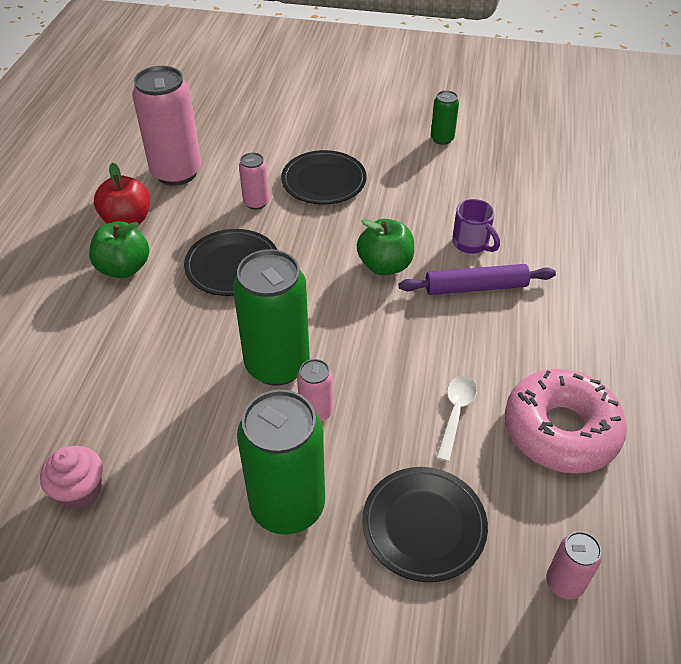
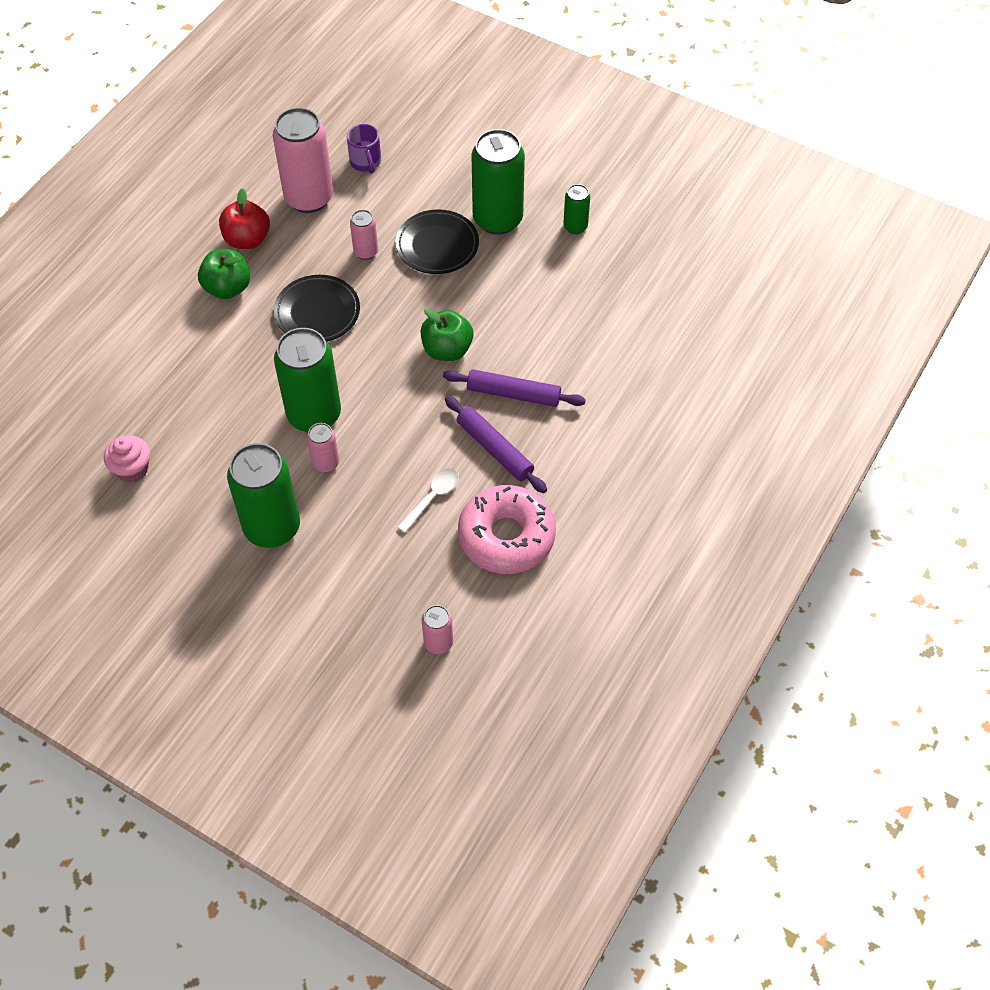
camera: 20 degrees right, 10 degrees up
black plate [362,467,488,582] -> none
purple mug [452,199,500,254] -> purple mug moved to [347,124,381,174]
none -> purple rolling pin [445,396,547,493]
none -> green can [472,129,525,235]

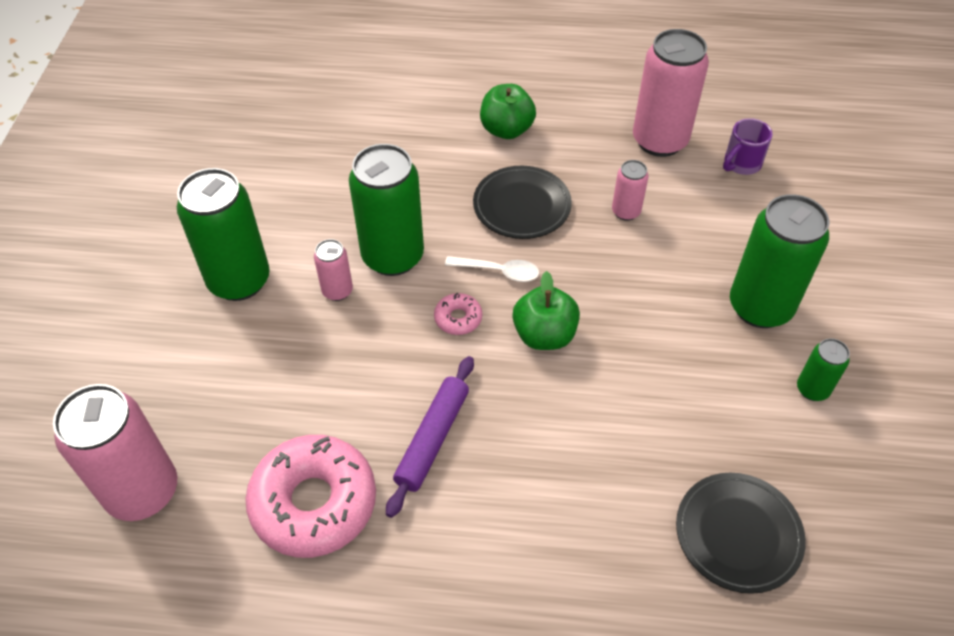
camera: 65 degrees right, 5 degrees down
pink cupcake [104,435,150,483] -> none
red apple [219,188,270,249] -> none
black plate [396,209,479,274] -> black plate moved to [676,473,806,594]
white spoon [397,469,459,533] -> white spoon moved to [445,256,539,282]
pink can [422,605,453,654] -> pink can [53,384,177,521], size x2.06
purple rolling pin [443,369,586,407] -> none
none -> pink donut [434,293,482,335]

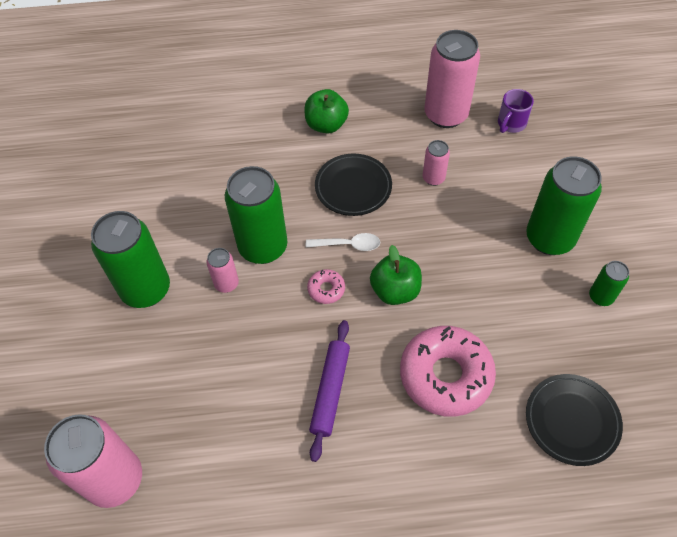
camera: 10 degrees left, 5 degrees up
pink donut [245,435,376,558] -> pink donut moved to [400,326,496,417]

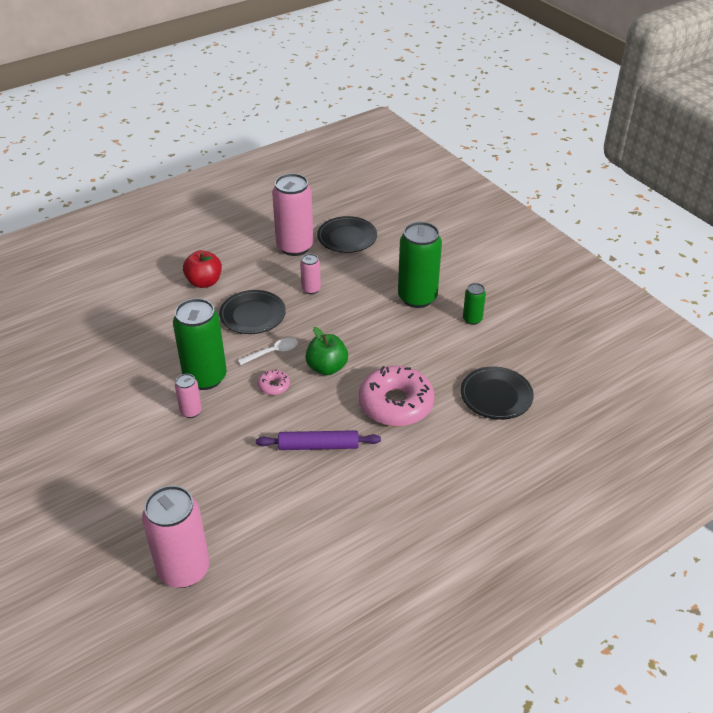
camera: 30 degrees left, 15 degrees down
green can [91,211,170,308] -> none
green apple [305,89,349,134] -> red apple [183,250,222,288]
purple rolling pin [309,320,350,462] -> purple rolling pin turned 75 degrees counterclockwise [256,430,381,450]
purple mug [498,89,534,133] -> black plate [317,216,377,253]

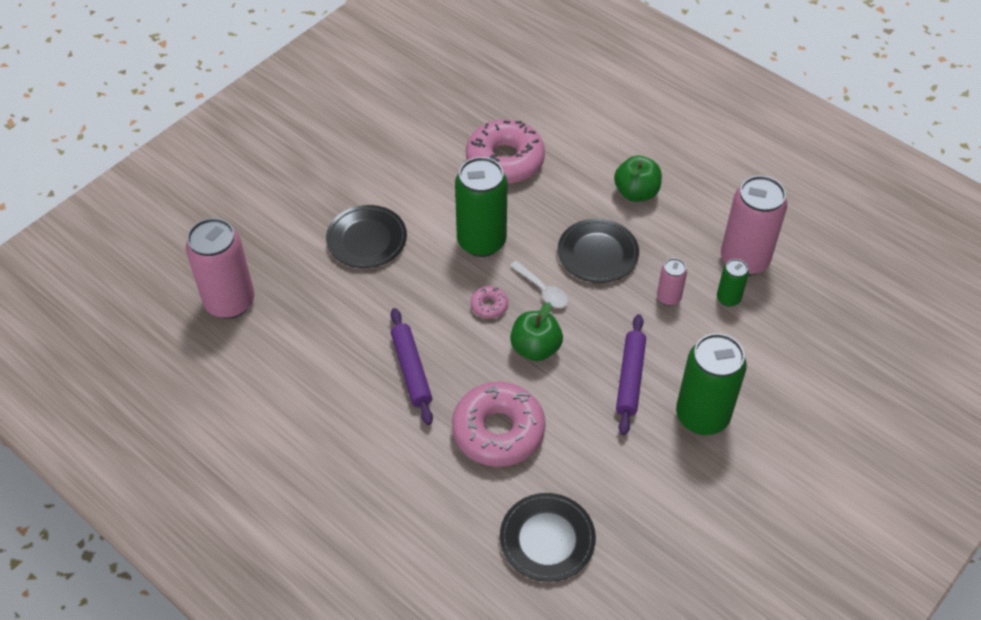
camera: 75 degrees right, 10 degrees up
pink can [175,374,202,418] -> none
red apple [183,250,222,288] -> green apple [614,155,662,202]
black plate [317,216,377,253] -> black plate moved to [326,205,407,268]
green can [463,283,486,325] -> green can moved to [717,259,749,307]
none -> pink donut [466,120,545,184]
none -> purple rolling pin [616,314,646,435]

